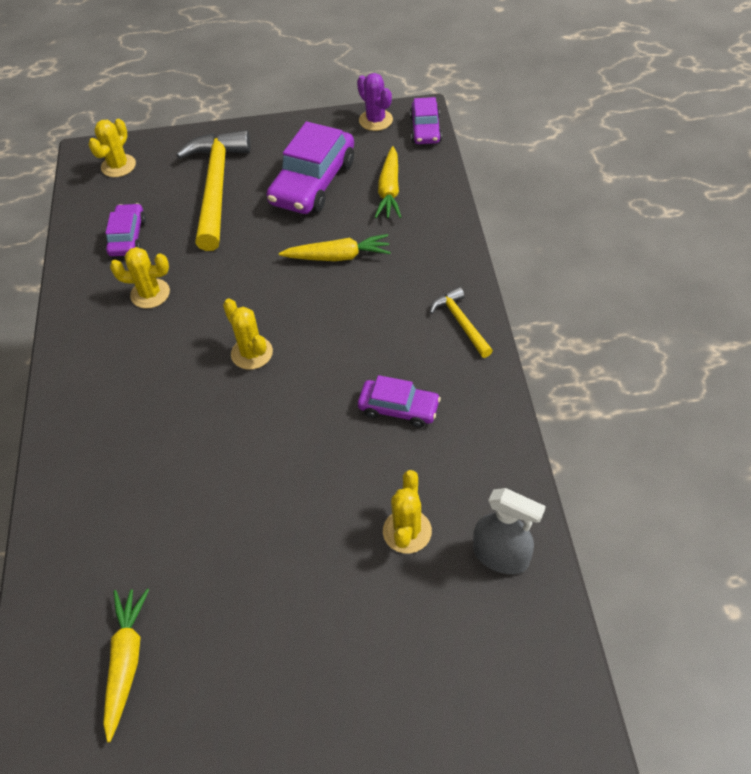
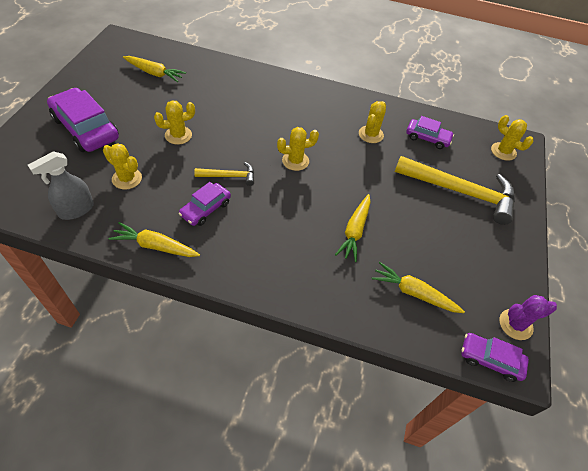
camera: 105 degrees right, 0 degrees up
purple car [266,122,354,214] -> purple car moved to [47,88,119,152]
yellow hammer [430,287,493,358] -> yellow hammer moved to [194,162,254,186]
none -> yellow carrot [108,222,200,257]
none -> yellow cactus [154,100,195,145]

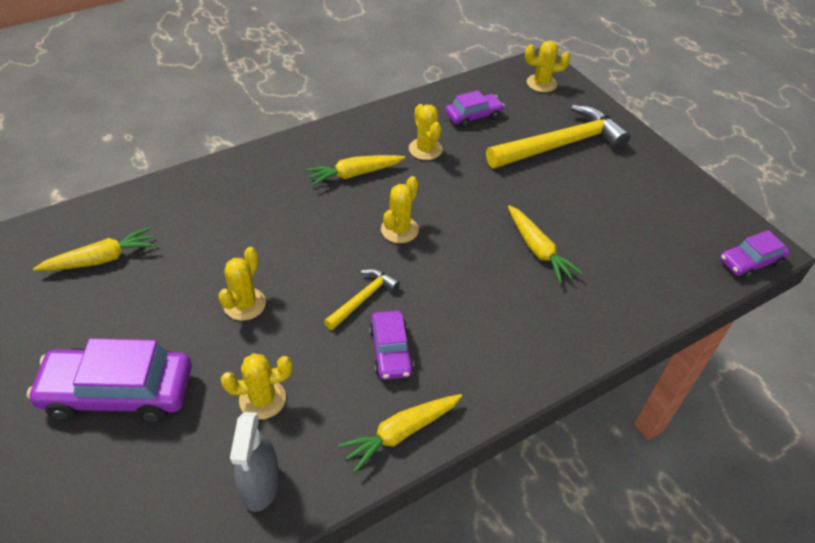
camera: 45 degrees left, 5 degrees down
yellow carrot [372,262,465,313] -> yellow carrot moved to [305,155,405,186]
purple cactus [499,295,557,340] -> none

